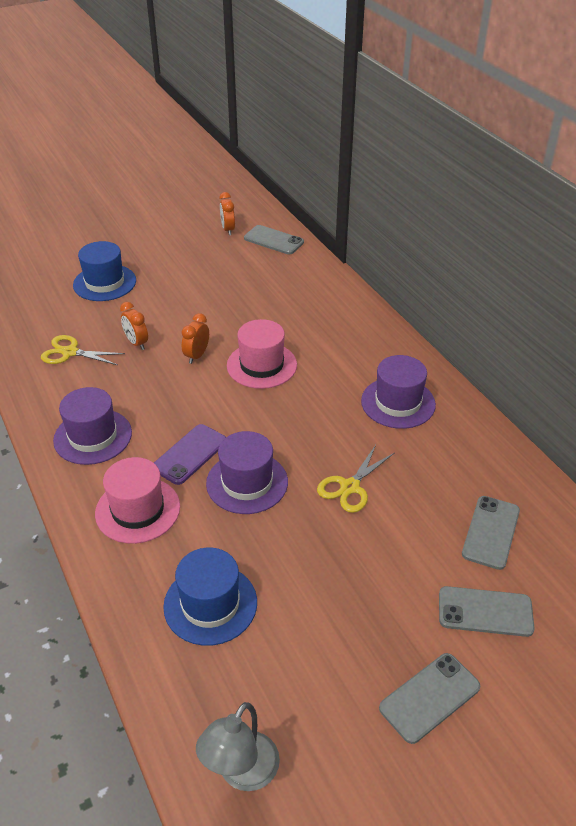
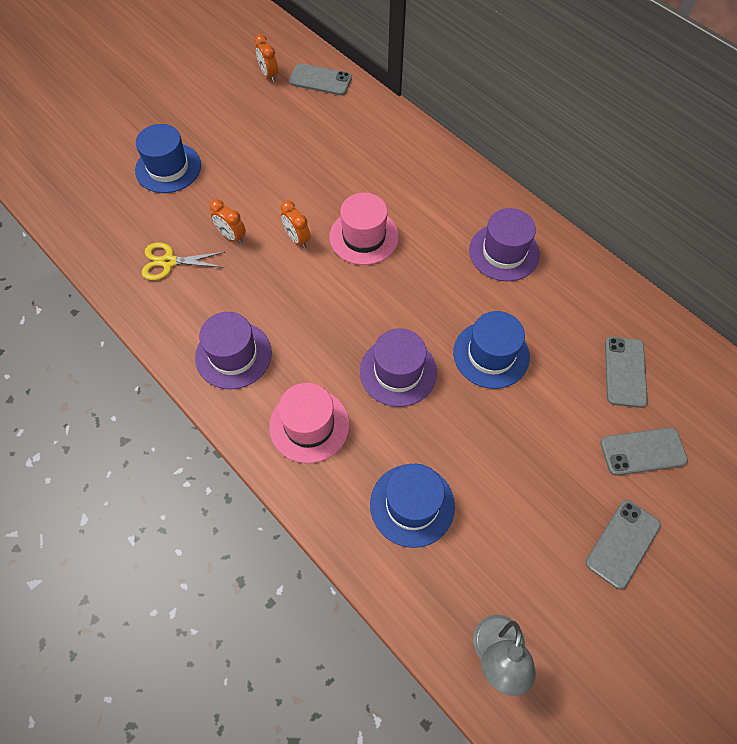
camera: 15 degrees left, 20 degrees up
purple phone [154,424,226,485] -> none
orange clock [182,313,209,364] -> orange clock turned 45 degrees counterclockwise [281,200,310,248]
yellow scissors [317,445,394,513] -> blue hat [453,311,530,389]

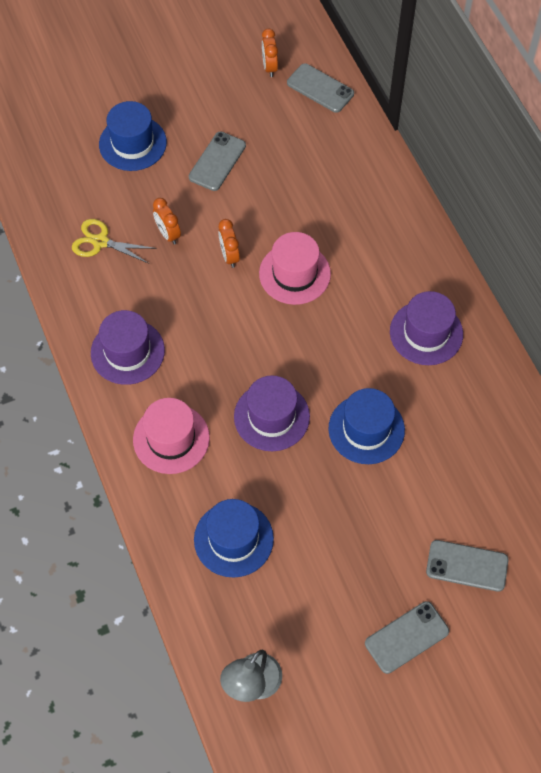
camera: 20 degrees right, 0 degrees up
grey phone [605,337,648,408] -> grey phone moved to [189,132,246,191]

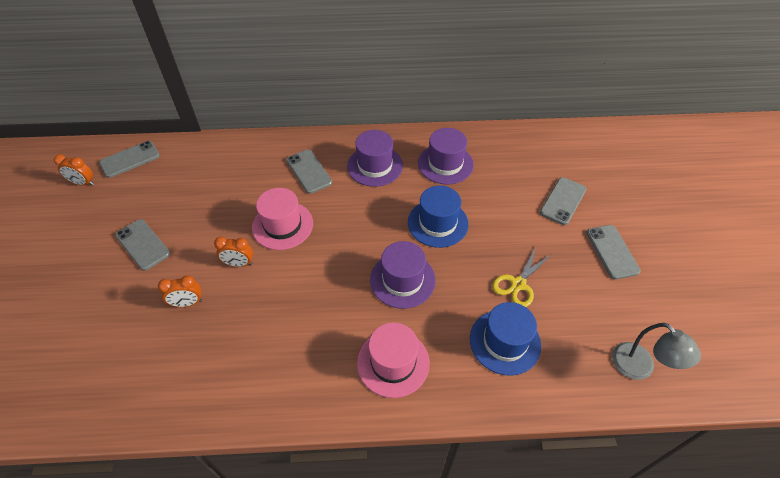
camera: 70 degrees left, 10 degrees down
yellow scissors [72,219,157,264] -> yellow scissors moved to [492,247,552,307]
purple hat [91,310,165,385] -> purple hat moved to [418,128,474,184]
blue hat [99,101,167,171] -> none
none -> grey phone [286,150,332,194]

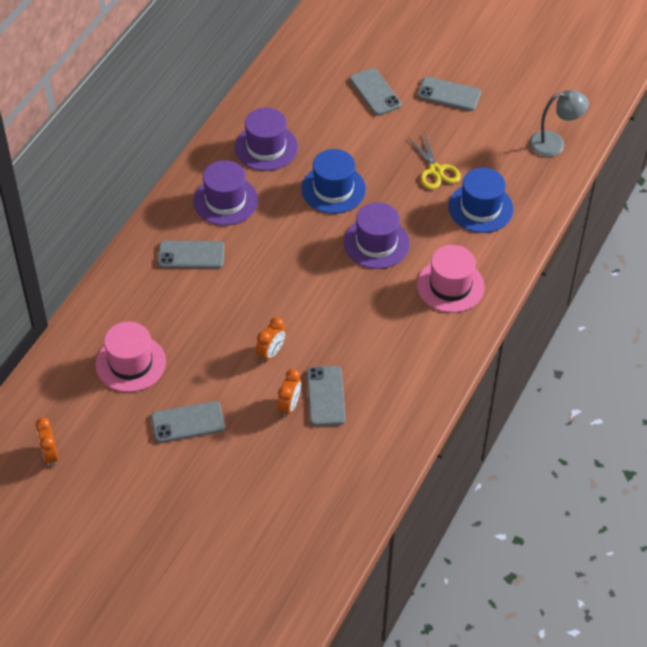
camera: 60 degrees left, 0 degrees up
orange clock [54,154,94,186] -> orange clock turned 120 degrees clockwise [35,417,58,467]
grey phone [99,141,160,178] -> grey phone moved to [307,366,346,426]
pink hat [252,188,313,250] -> pink hat moved to [95,321,166,392]

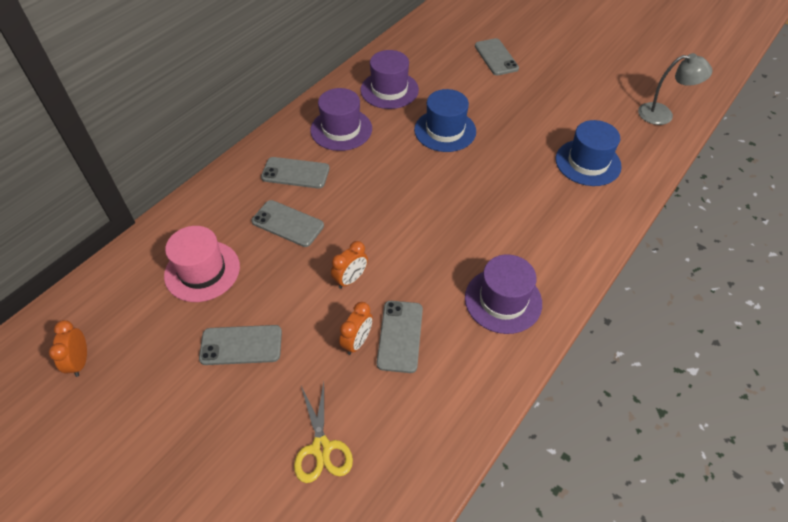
camera: 10 degrees right, 0 degrees up
purple hat [344,202,410,269] -> purple hat moved to [465,254,542,334]
yellow scissors [408,132,461,189] -> yellow scissors moved to [294,382,353,483]
grey phone [417,77,481,111] -> grey phone moved to [252,200,324,247]
pink hat [417,245,485,313] -> none

